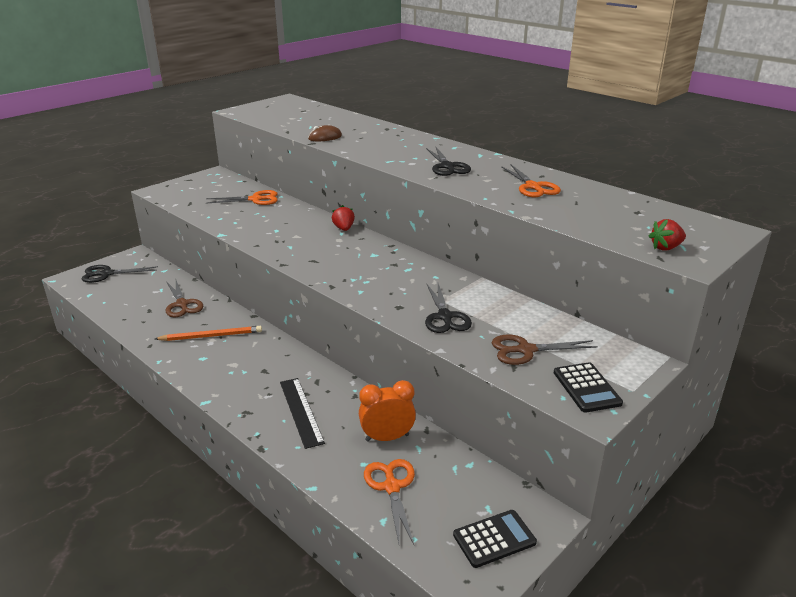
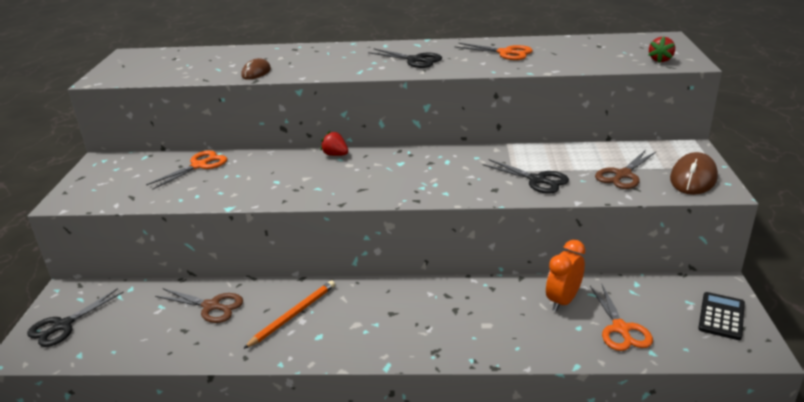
camera: 40 degrees left, 0 degrees up
black ruler [280,378,325,449] -> none
orange scissors [364,459,415,545] -> orange scissors turned 135 degrees counterclockwise [590,285,653,351]
black calculator [554,362,623,413] -> brown mouse [670,152,718,195]

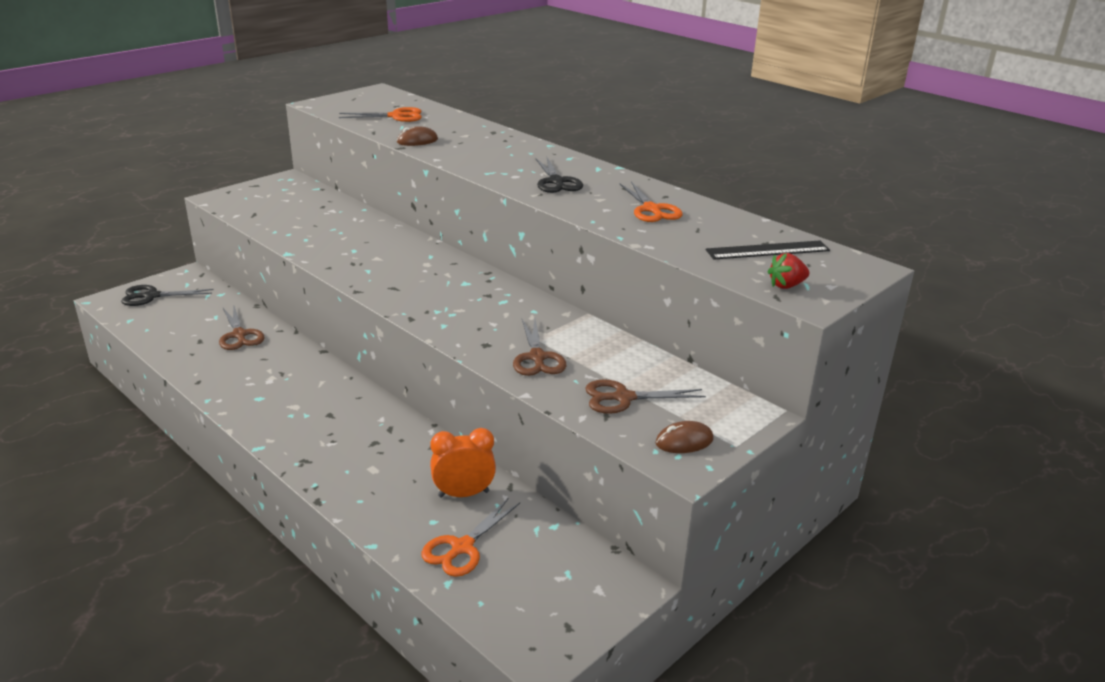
camera: 40 degrees right, 0 degrees up
orange scissors [146,150,227,190] -> orange scissors moved to [339,107,422,122]
orange pencil [243,280,335,349] -> none
red strawberry [320,131,348,156] -> none
black scissors [482,159,569,194] -> brown scissors [513,319,566,376]
brown mouse [670,152,718,195] -> brown mouse [655,421,714,453], size x0.63
black calculator [698,292,745,340] -> none
none -> black ruler [706,241,830,260]

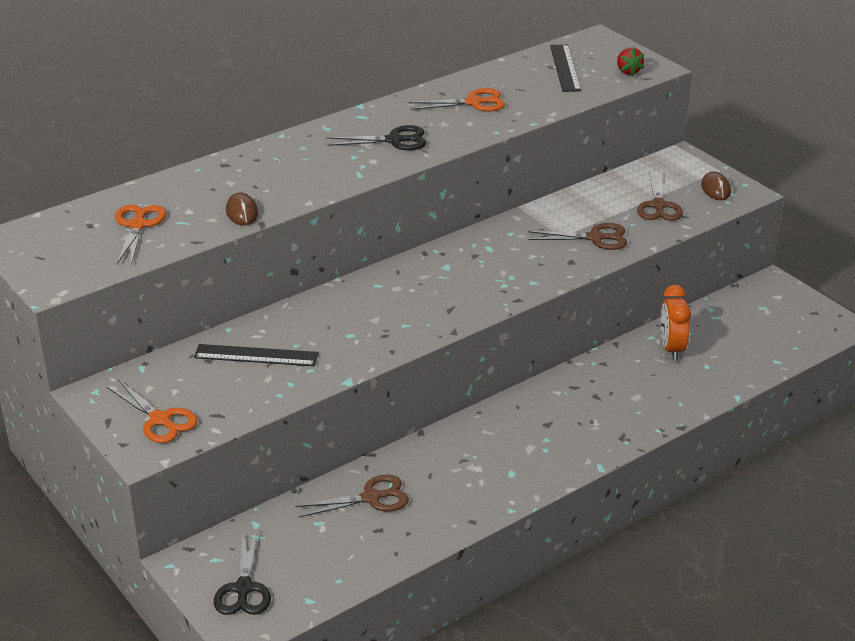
camera: 80 degrees left, 5 degrees up
orange scissors [421,498,520,577] -> orange scissors moved to [107,380,198,443]
none -> black ruler [194,344,319,366]

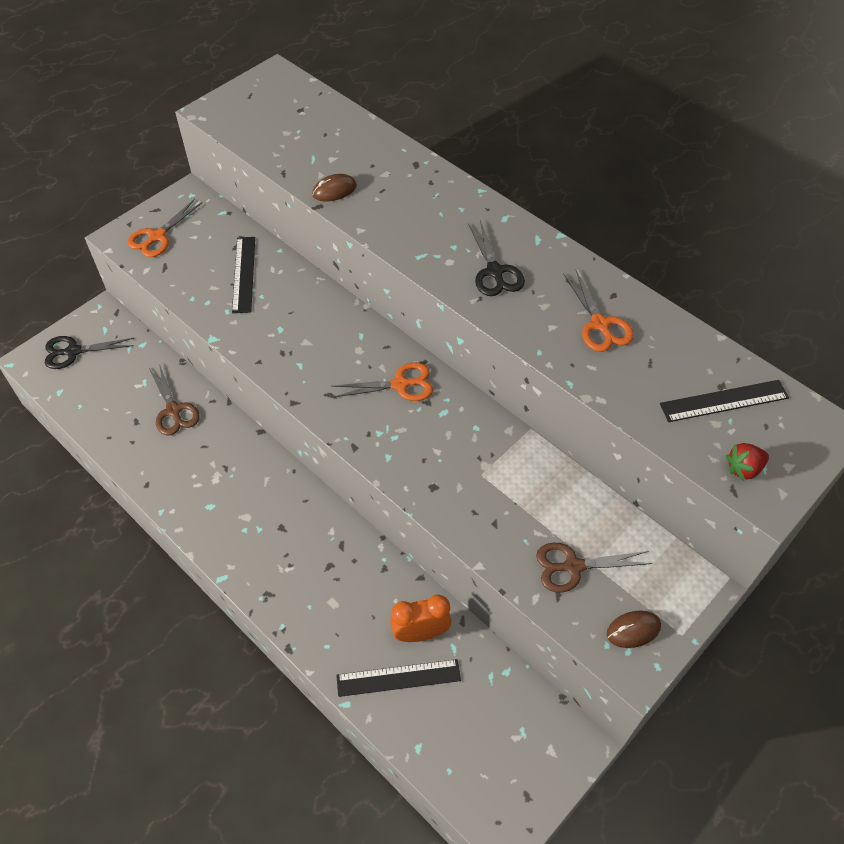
camera: 80 degrees right, 20 degrees up
orange scissors [115,205,166,265] -> orange scissors moved to [331,362,433,401]
brown scissors [528,223,627,250] -> none
none -> black ruler [336,659,461,697]

